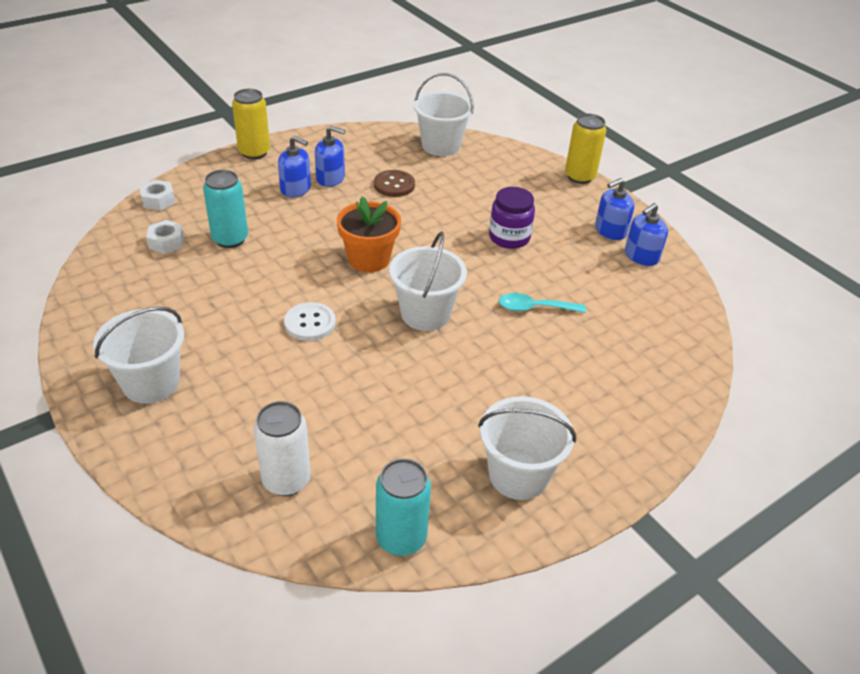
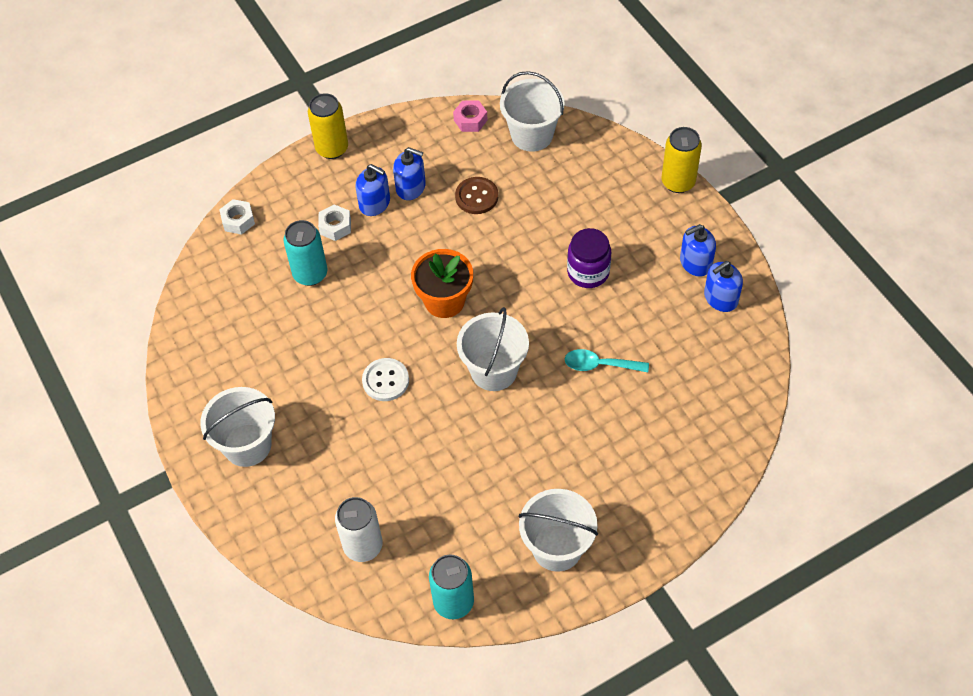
camera: 10 degrees right, 15 degrees up
white nut [146,220,184,254] -> white nut moved to [318,204,351,241]
none -> pink nut [453,101,487,132]

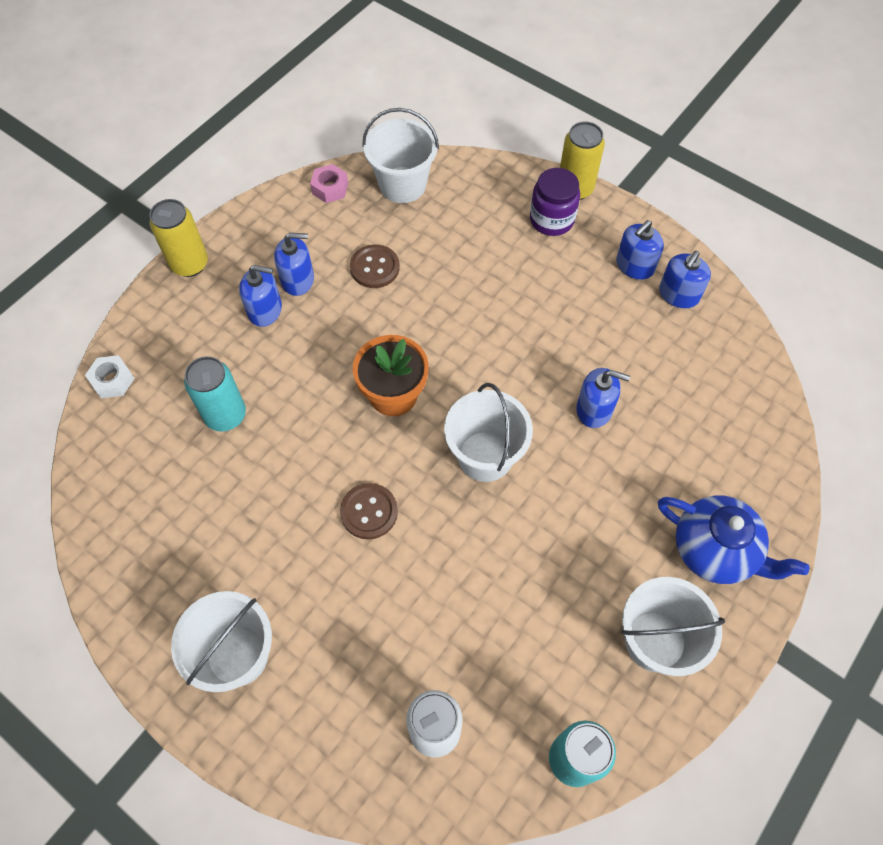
camera: 25 degrees left, 5 degrees up
white nut [318,204,351,241] -> none
white button [362,358,409,401] -> brown button [340,483,398,539]
turquoise spoon [565,349,649,372] -> blue soap dispenser [576,368,630,428]
purple jar [567,228,611,288] -> purple jar moved to [530,168,580,236]
none -> blue teapot [658,495,809,584]

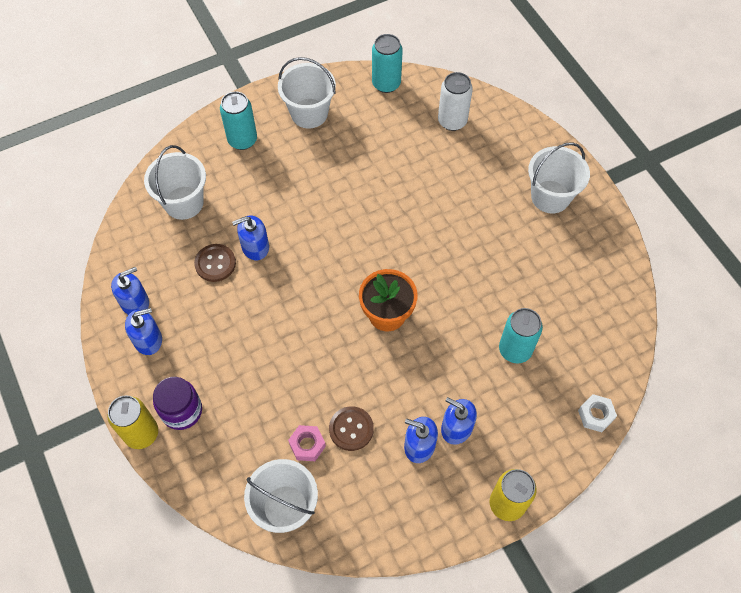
camera: 155 degrees left, 0 degrees up
pink nut [310,164,348,203] -> pink nut moved to [288,425,326,461]
brown button [340,483,398,539] -> brown button moved to [194,244,236,282]
white bucket [444,383,533,482] -> white bucket moved to [144,145,206,220]
blue soap dispenser [576,368,630,428] -> blue soap dispenser turned 60 degrees counterclockwise [232,215,269,260]
blue teapot [658,495,809,584] -> turquoise can [220,91,257,150]

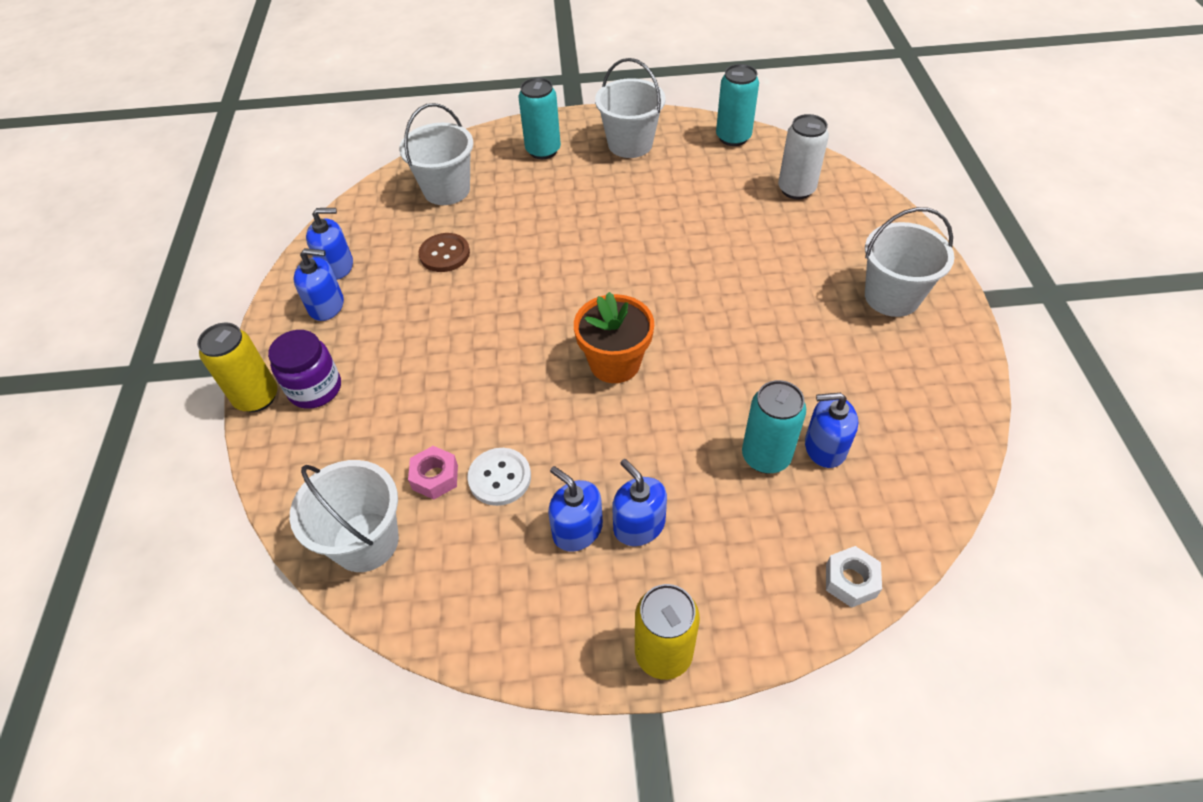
camera: 25 degrees right, 10 degrees down
blue soap dispenser [232,215,269,260] -> blue soap dispenser moved to [805,393,858,468]
brown button [329,406,374,451] -> white button [467,448,531,506]

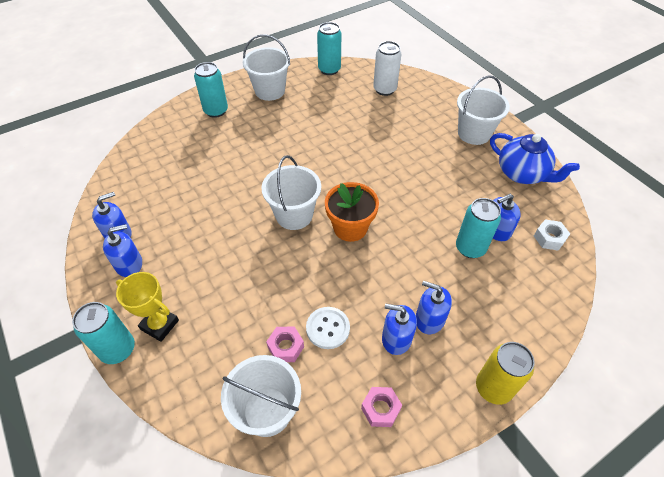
camera: 30 degrees left, 0 degrees up
yellow can [197,323,278,412] -> turquoise can [72,302,135,364]
purple jar [268,330,341,409] -> yellow trophy [116,272,179,342]
white bucket [399,103,473,205] -> white bucket moved to [261,155,321,230]
brown button [419,233,470,272] -> none
white nut [826,546,882,608] -> white nut moved to [534,219,570,251]
none -> pink nut [361,387,402,427]
none -> blue teapot [490,133,580,184]

